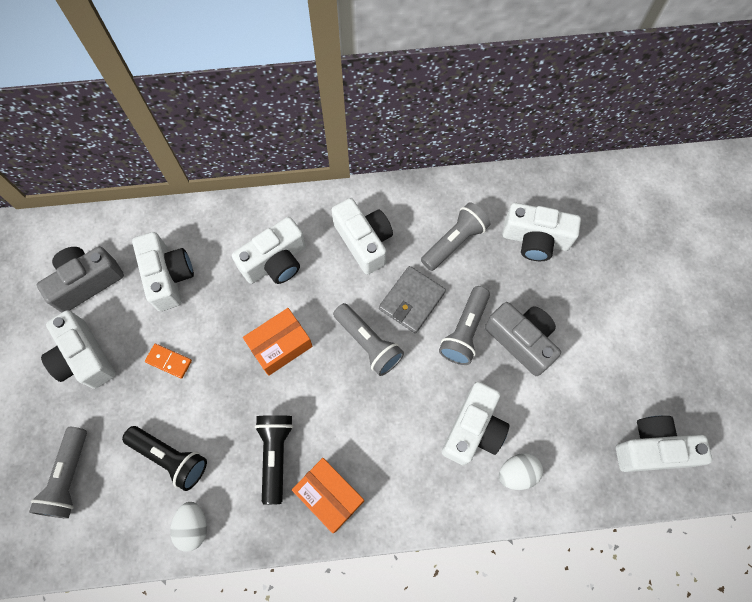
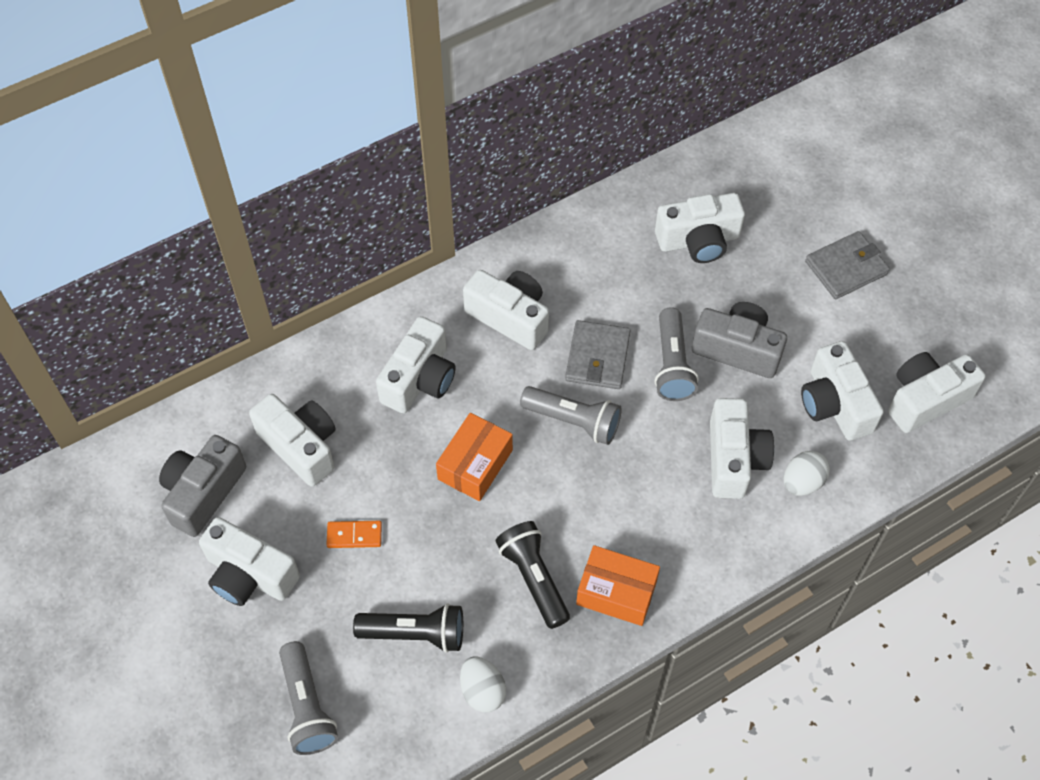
camera: 25 degrees left, 10 degrees down
grey flashlight [421,202,491,271] -> none
none -> white camera [801,341,884,441]
none -> grey wallet [805,231,890,299]

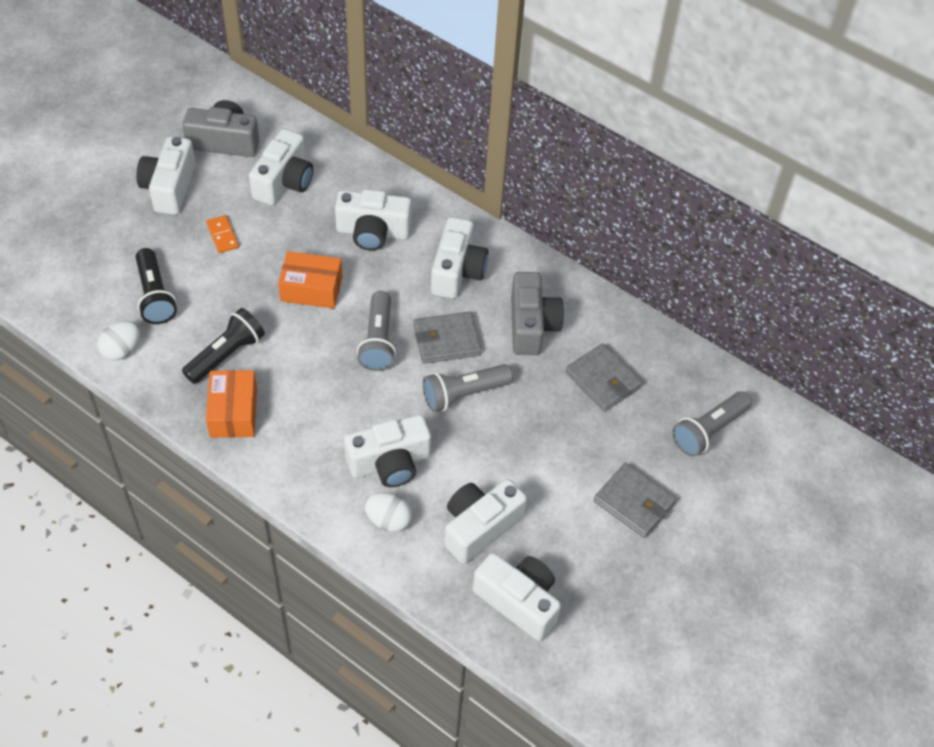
camera: 65 degrees right, 5 degrees down
grey flashlight [279,641,338,755] -> grey flashlight moved to [672,391,752,457]
white camera [655,193,745,263] -> grey wallet [565,343,642,412]
grey camera [692,302,787,378] -> grey camera moved to [511,272,564,355]

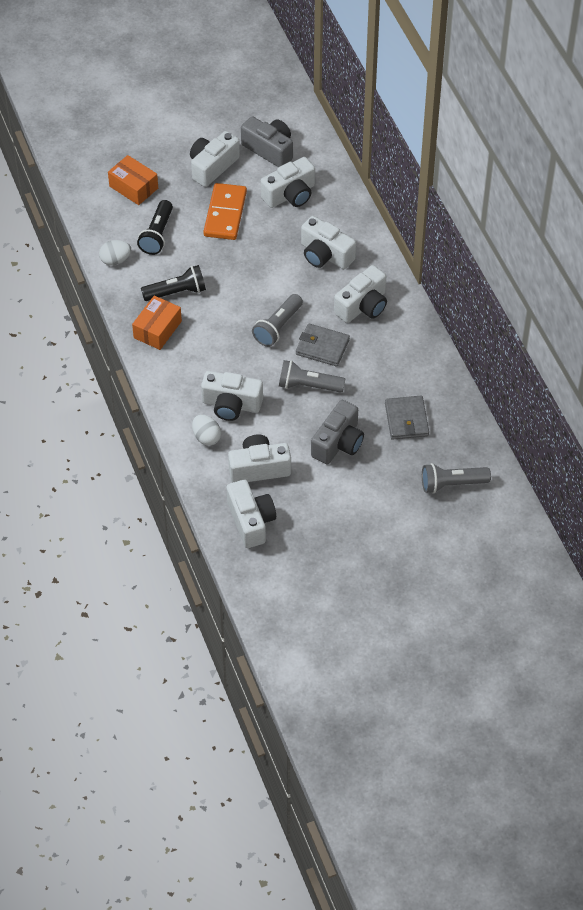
camera: 35 degrees right, 0 degrees up
orange domino [206,215,239,253] -> orange domino [203,183,247,240], size x2.07
orange box [278,251,343,309] -> orange box moved to [108,155,158,205]
grey camera [511,272,564,355] -> grey camera moved to [311,400,364,464]
grey wallet [594,462,677,538] -> none

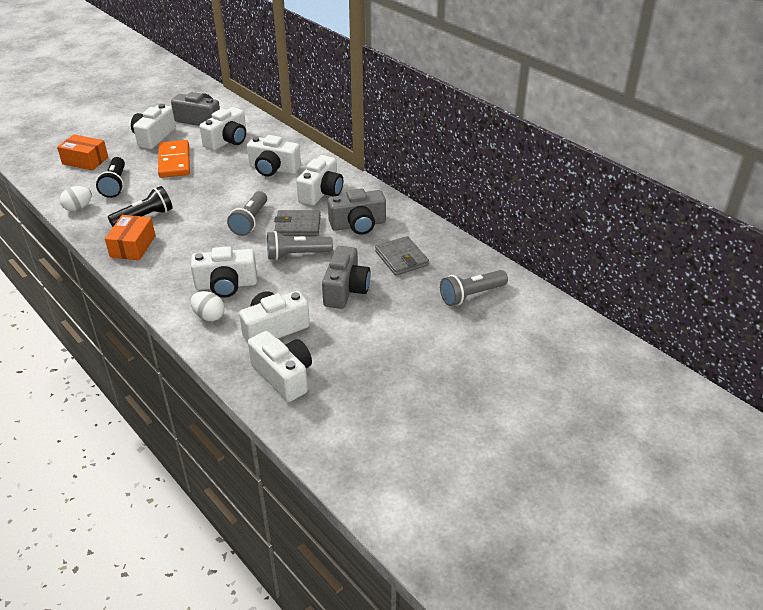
camera: 20 degrees left, 15 degrees down
none -> grey camera [328,188,386,235]

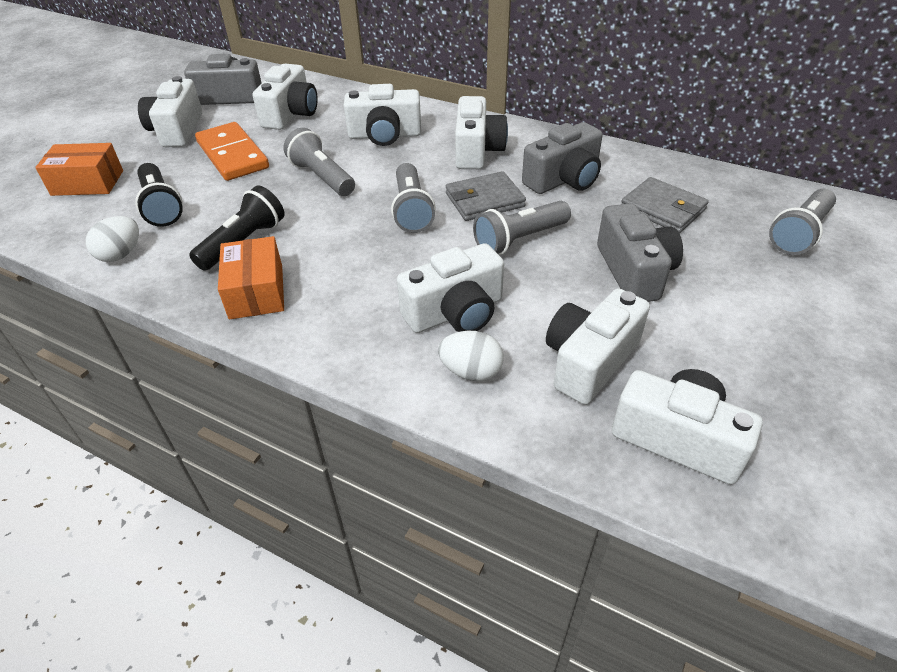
camera: 20 degrees left, 5 degrees up
none -> grey flashlight [283,128,355,196]

